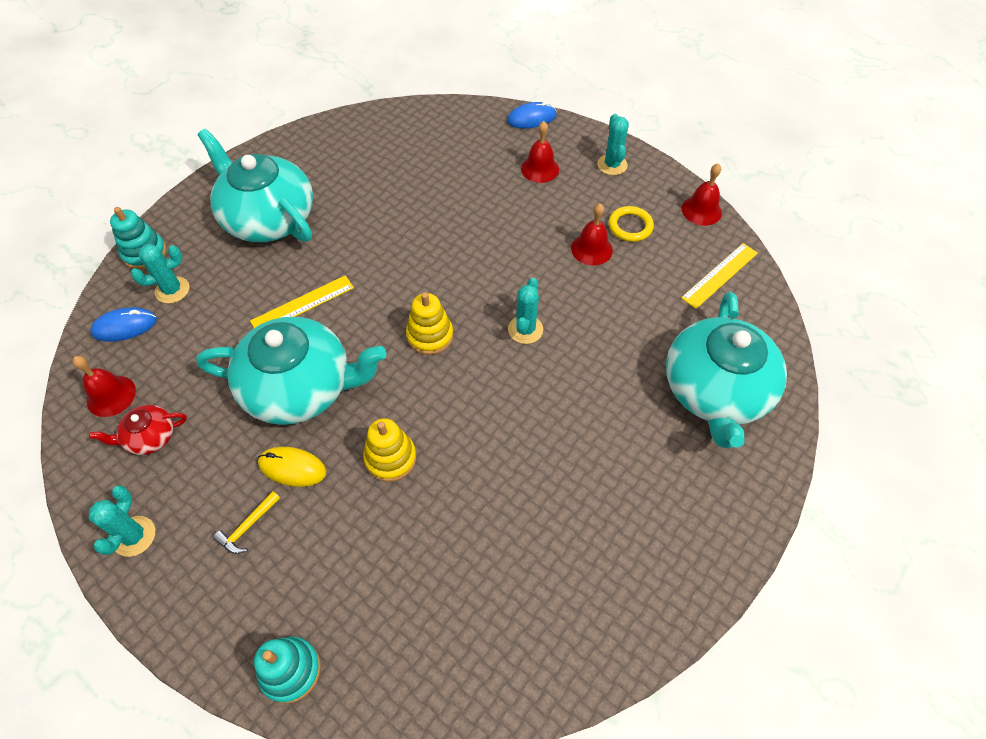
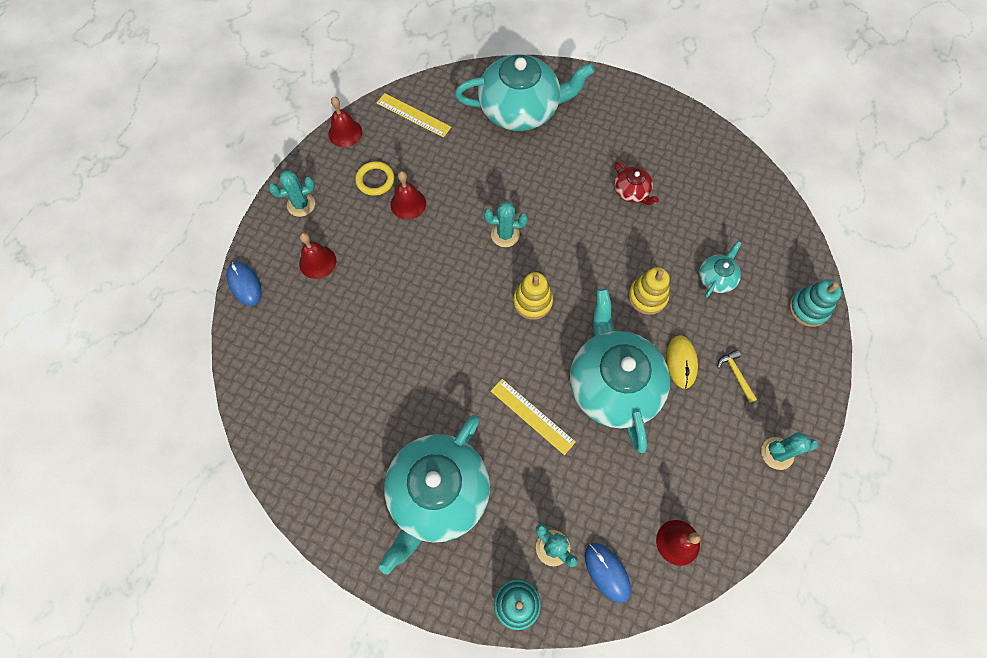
camera: 105 degrees left, 10 degrees up
red teapot [89,405,187,455] -> red teapot moved to [614,162,659,205]
yellow hammer [213,491,280,554] -> yellow hammer turned 135 degrees counterclockwise [717,350,757,403]
none -> turquoise teapot [699,241,741,298]

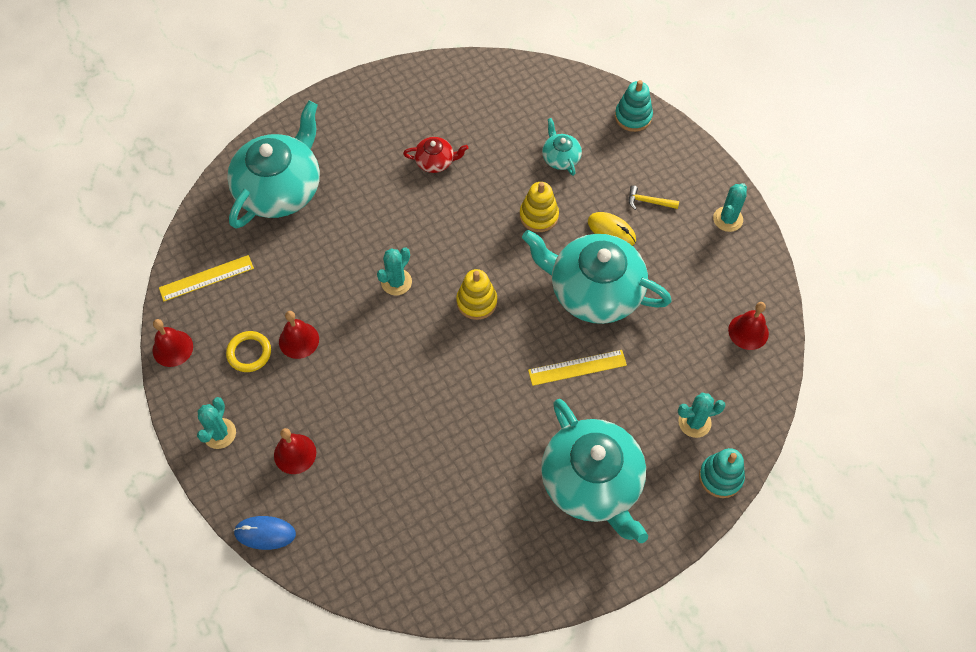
camera: 55 degrees left, 5 degrees down
blue mouse [585,543,631,603] -> none

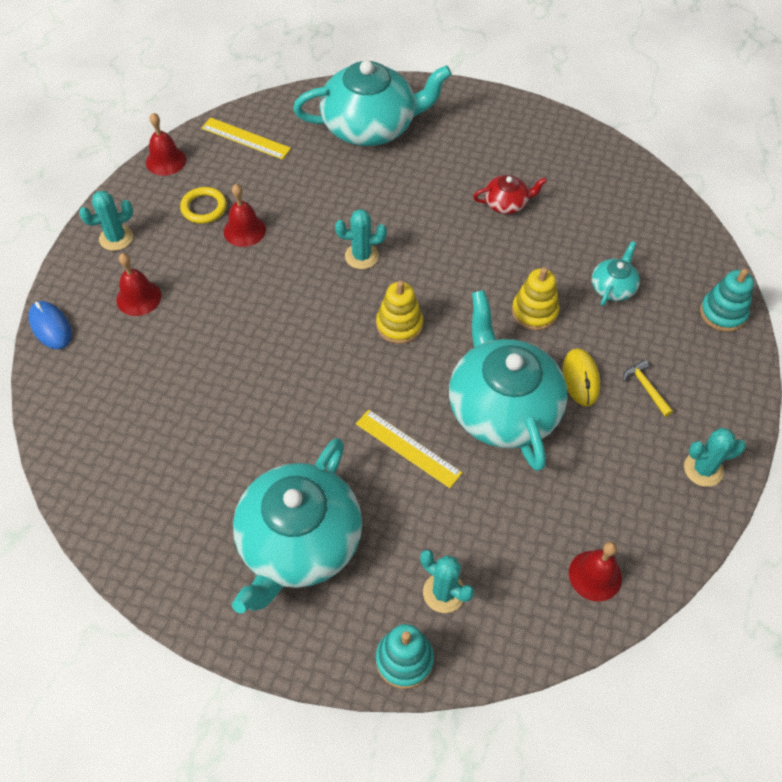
camera: 50 degrees right, 5 degrees down
red teapot [403,137,468,173] -> red teapot turned 60 degrees counterclockwise [473,175,547,214]

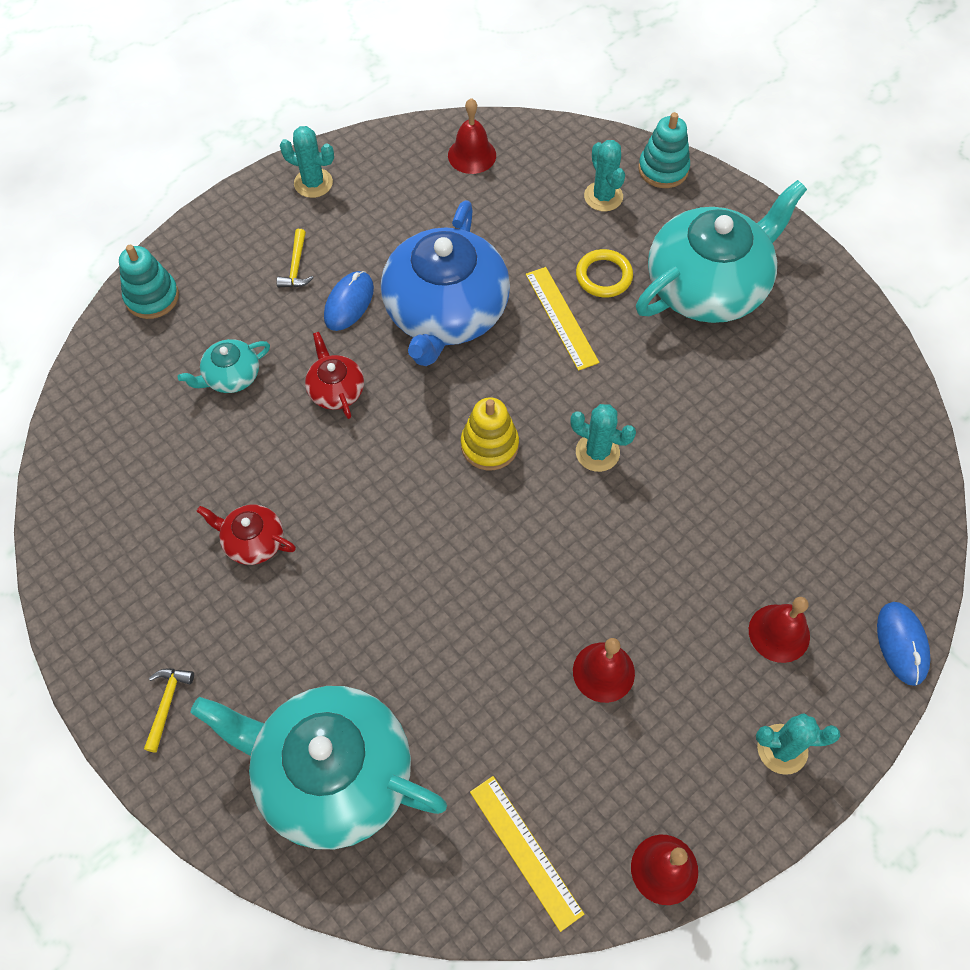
camera: 150 degrees left, 5 degrees up
yellow ring [180,187,227,224] -> yellow ring moved to [576,249,633,298]
turquoise cactus [335,209,387,269] -> turquoise cactus moved to [570,404,636,472]
turquoise teapot [449,290,568,471] -> blue teapot [381,200,510,366]
yellow stacking toy [512,267,559,330] -> red teapot [305,332,364,419]
yellow mouse [562,348,600,406] -> blue mouse [324,271,374,331]
none -> yellow hammer [144,669,194,753]

